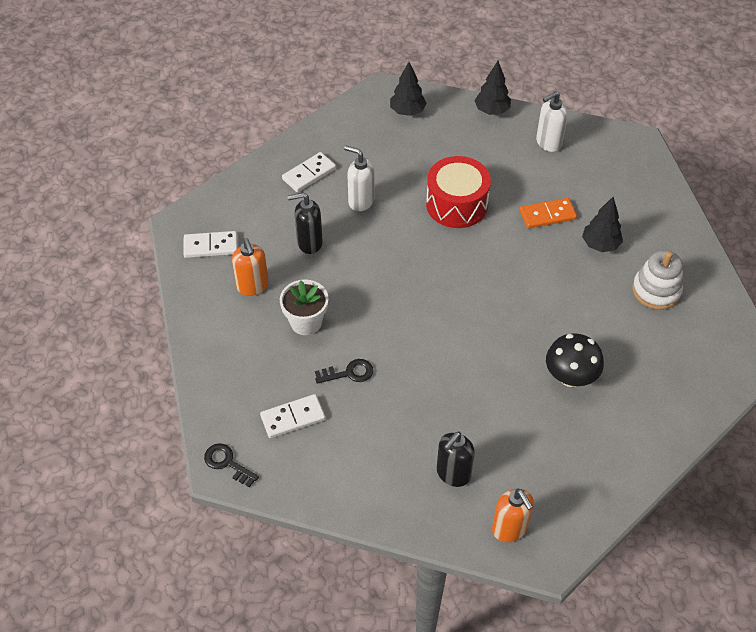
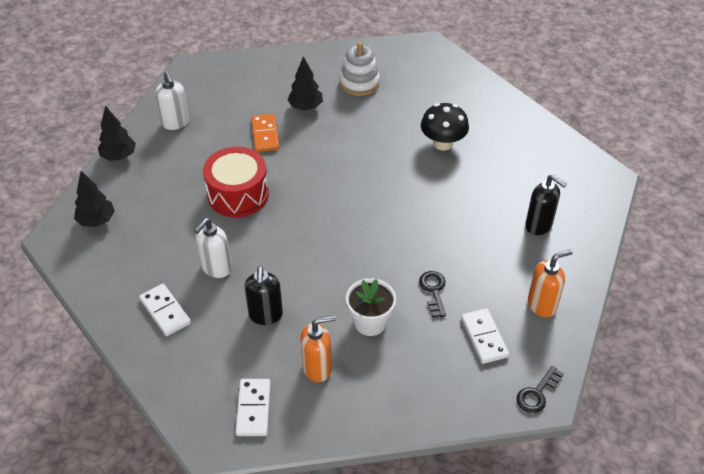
camera: 85 degrees left, 5 degrees down
orange soap dispenser [492,488,534,542] -> orange soap dispenser moved to [528,250,573,317]

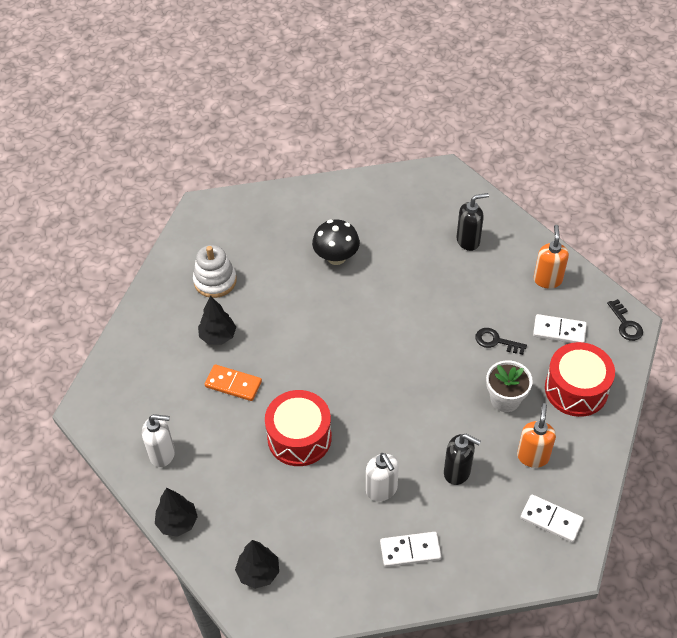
camera: 60 degrees left, 5 degrees up
none -> red drum [545,342,615,417]

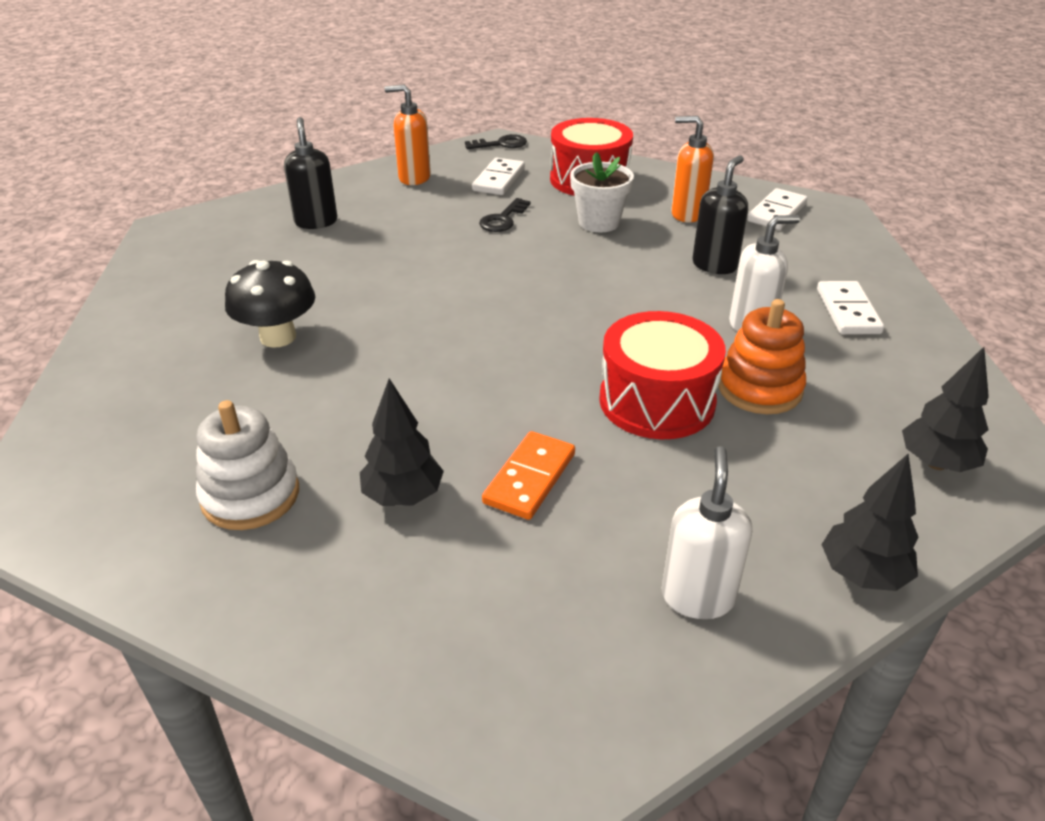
camera: 85 degrees left, 15 degrees down
none -> orange stacking toy [718,299,806,414]

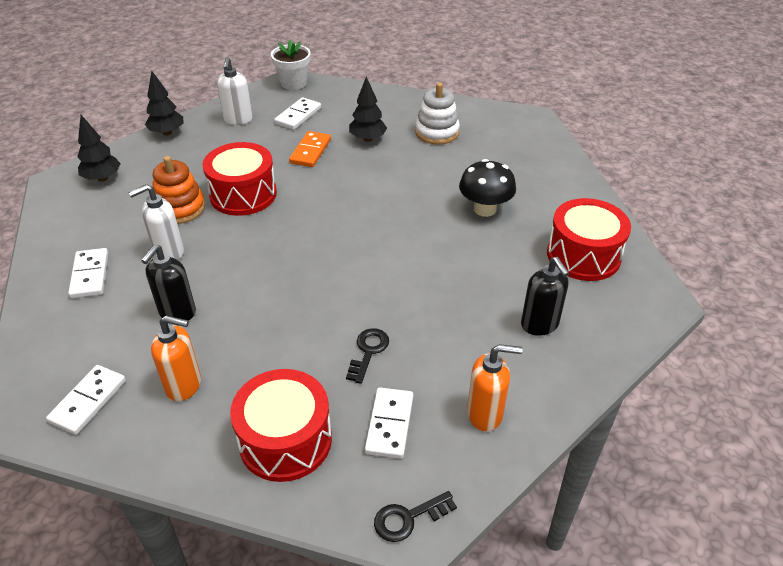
camera: 170 degrees right, 5 degrees up
white flower pot [570,152,634,232] -> white flower pot moved to [271,39,311,90]
none -> white domino [274,97,321,130]
none -> red drum [547,198,631,281]

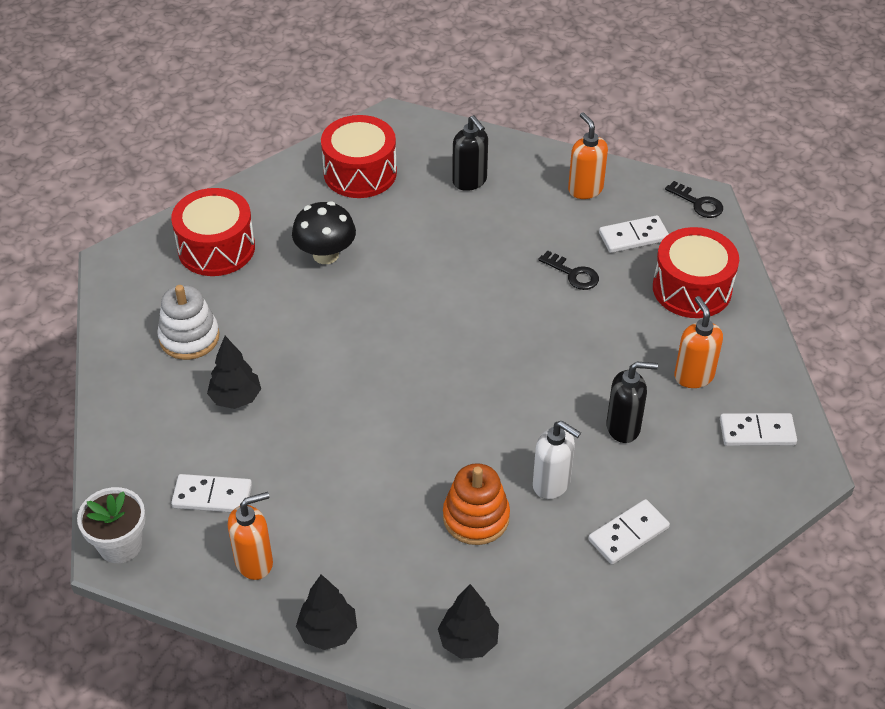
camera: 115 degrees left, 5 degrees up
red drum [203,142,277,216] -> red drum moved to [171,188,255,276]
white soap dispenser [217,57,253,125] -> orange soap dispenser [228,492,273,580]
orange domino [289,131,331,167] -> none
black key [346,328,389,384] -> black key turned 135 degrees counterclockwise [538,251,599,290]
black soap dispenser [521,257,569,336] -> black soap dispenser turned 105 degrees clockwise [452,115,488,191]

